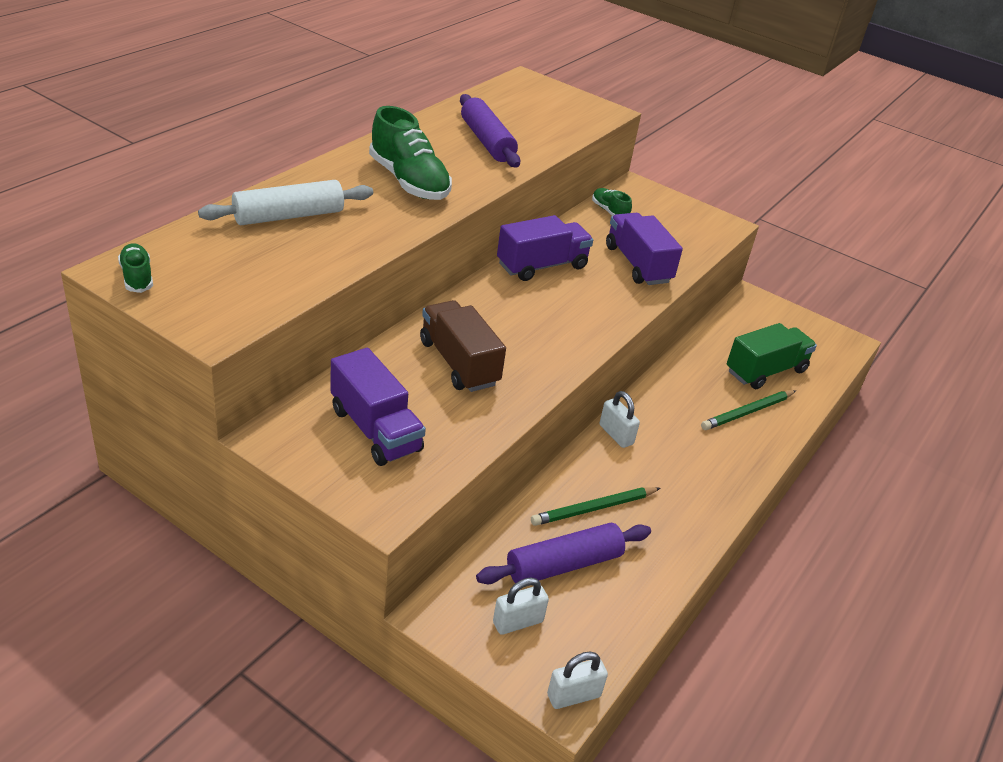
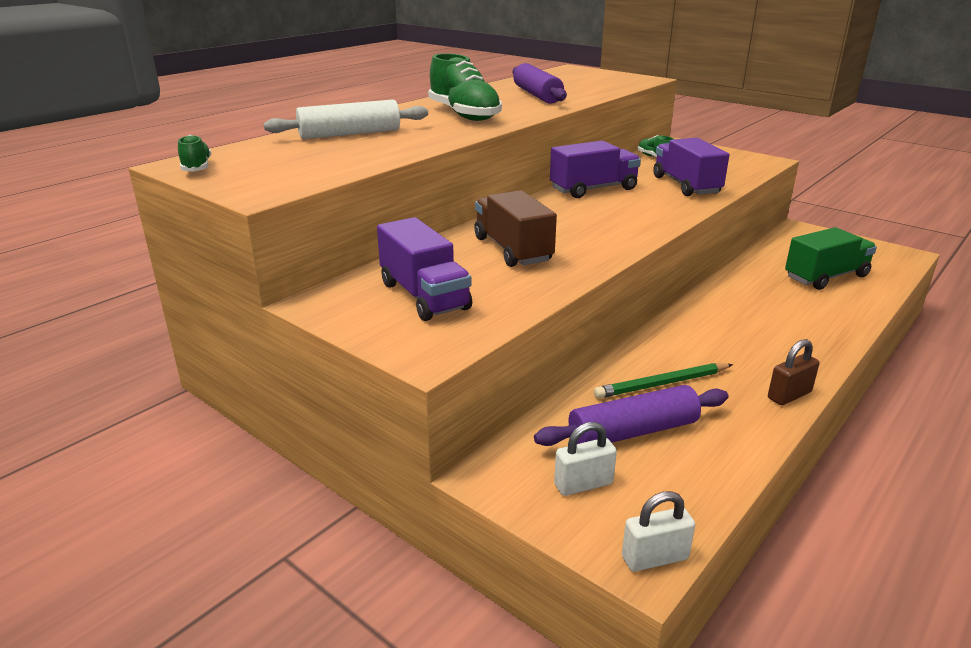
camera: 10 degrees right, 10 degrees down
white padlock [600,391,640,448] -> none
green pencil [701,390,796,430] -> none
none -> brown padlock [768,339,819,405]

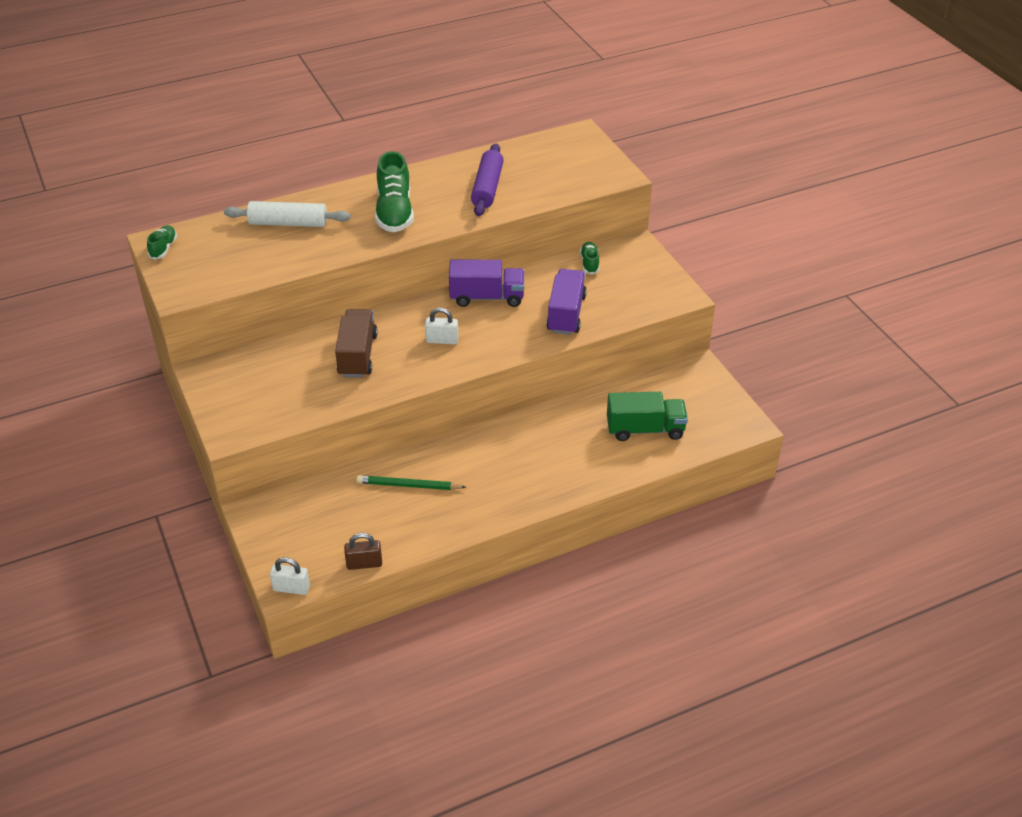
camera: 25 degrees right, 15 degrees up
purple truck [377,217,472,321] -> none
purple rolling pin [534,385,729,446] -> none
white padlock [554,422,617,496] -> white padlock moved to [425,308,458,345]
brown padlock [768,339,819,405] -> brown padlock moved to [344,533,382,570]

